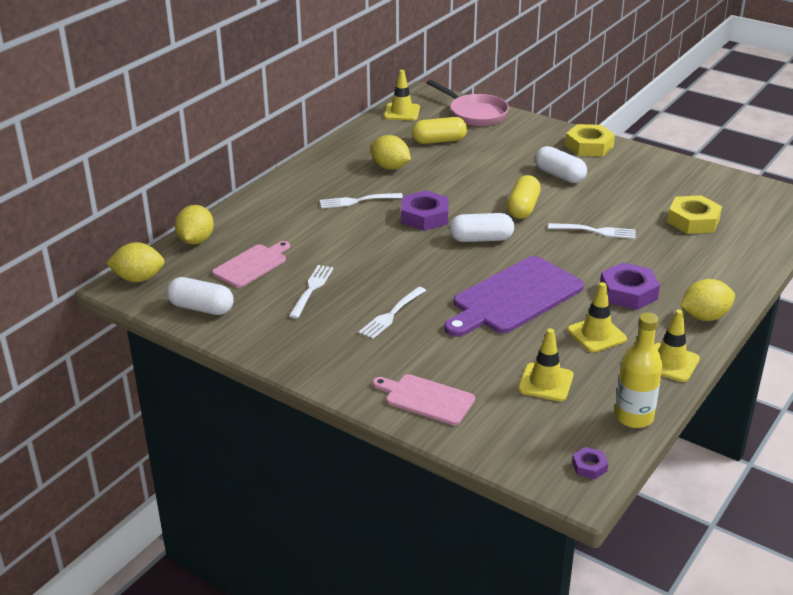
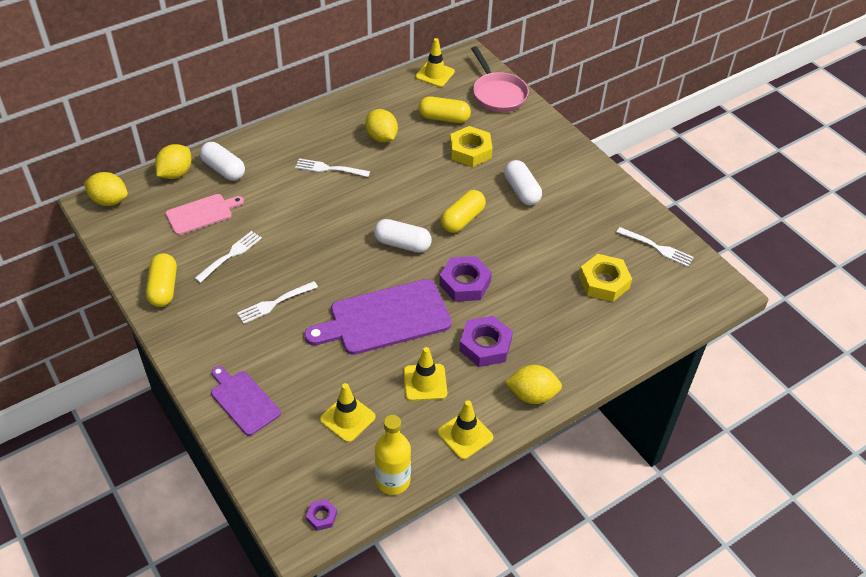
camera: 20 degrees right, 15 degrees up
white capsule [166,277,233,315] -> white capsule moved to [200,142,245,181]
pink cutting board [372,374,475,425] -> purple cutting board [211,366,281,436]
purple nut [401,190,449,231] -> purple nut moved to [439,256,492,302]
white fork [548,223,636,239] -> white fork moved to [616,227,694,267]
yellow nut [565,124,615,156] -> yellow nut moved to [450,126,493,167]
none -> yellow capsule [146,253,177,307]

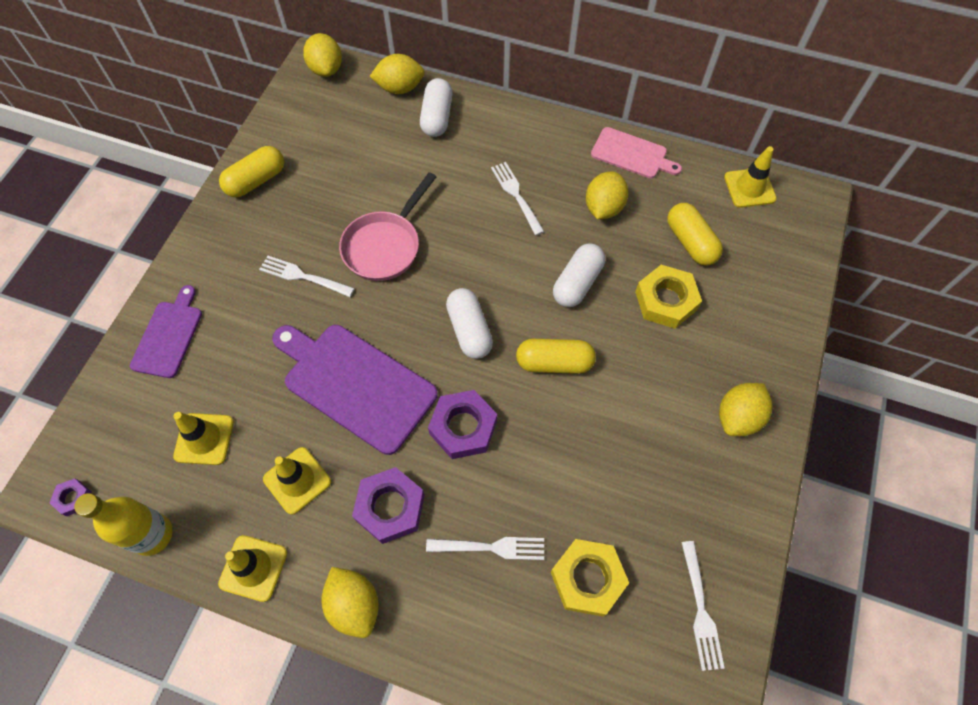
camera: 55 degrees right, 15 degrees up
pink cutting board [166,194,244,235] -> pink cutting board moved to [591,127,682,178]
white fork [195,231,262,283] -> white fork moved to [426,537,544,560]
pink pan [471,46,529,112] -> pink pan moved to [339,172,436,281]
white capsule [504,160,542,205] -> white capsule moved to [553,244,605,307]
none -> yellow lemon [719,383,772,436]

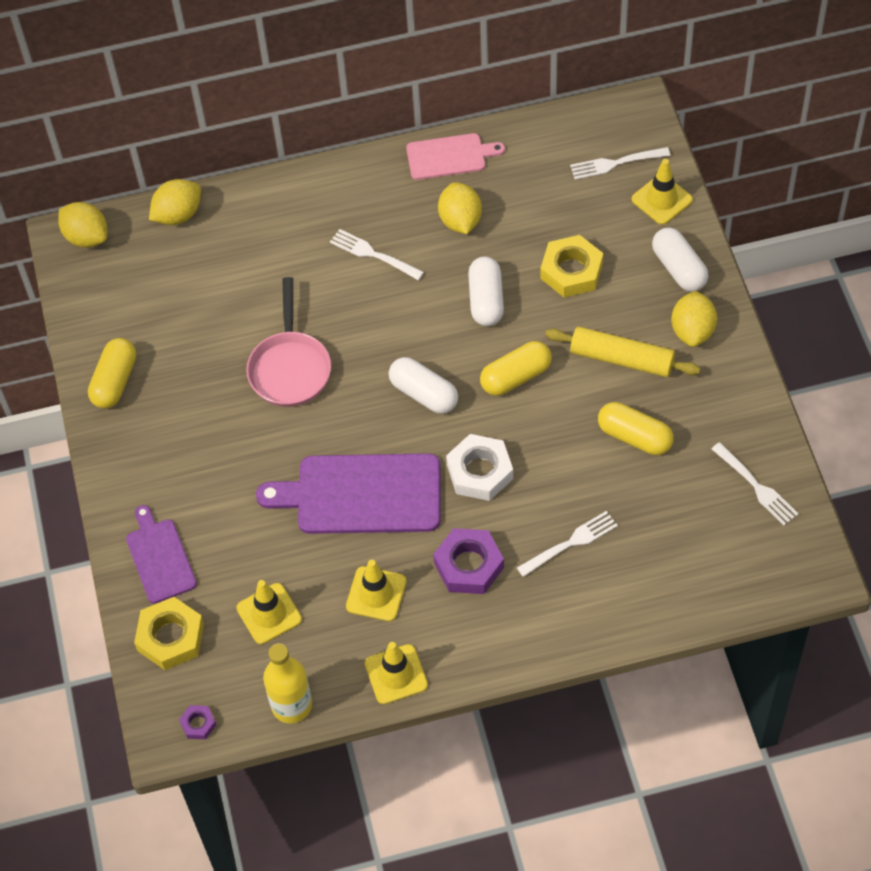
camera: 30 degrees left, 5 degrees down
white fork [259,256,355,297] -> white fork moved to [570,147,670,180]
yellow lemon [322,567,378,638] -> none
white capsule [420,78,452,137] -> white capsule moved to [652,228,709,292]
purple nut [428,390,497,459] -> white nut [446,434,513,501]
yellow nut [551,539,629,616] -> yellow nut moved to [134,597,204,670]
yellow capsule [667,203,723,266] -> yellow capsule moved to [598,402,674,455]
yellow traffic cone [724,146,777,208] -> yellow traffic cone moved to [632,159,693,225]
none -> yellow rolling pin [545,327,701,377]

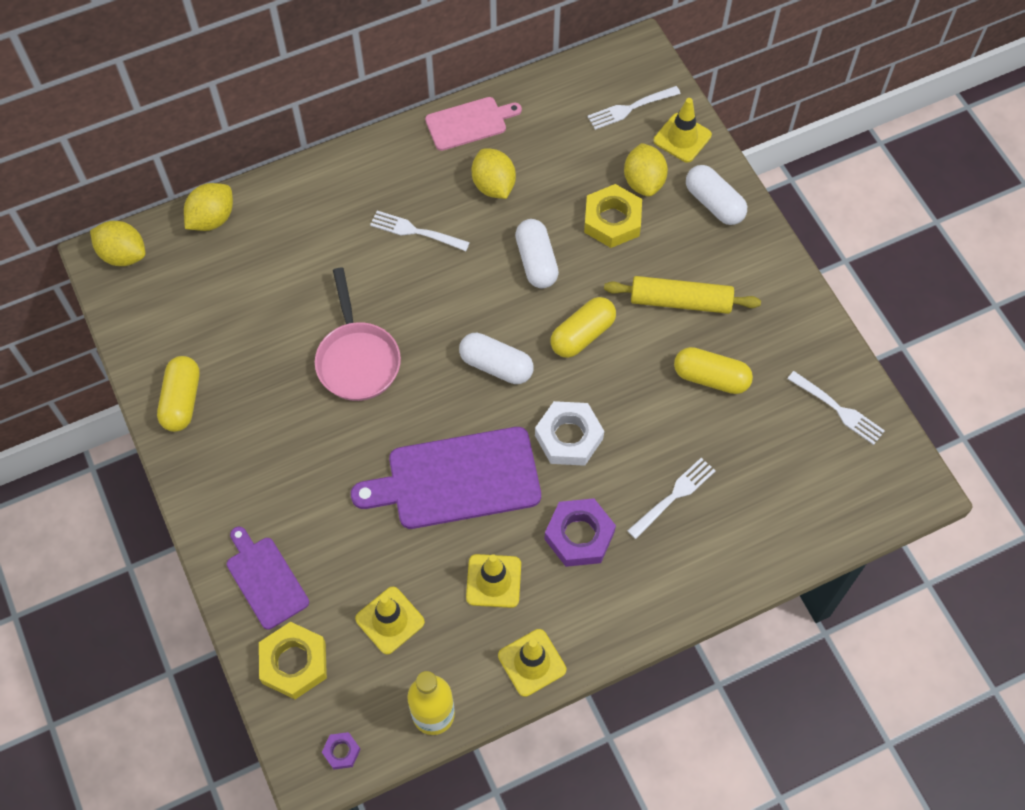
camera: 15 degrees left, 5 degrees up
yellow lemon [671,291,717,347] -> yellow lemon moved to [624,143,668,197]

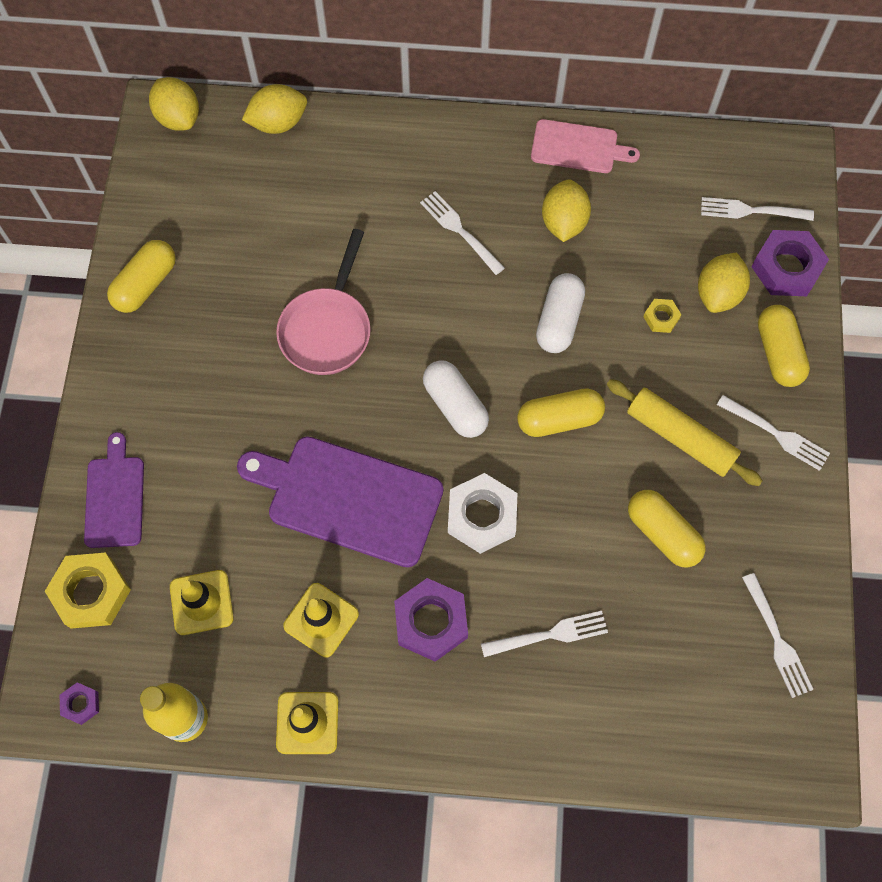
camera: 30 degrees right, 5 degrees up
yellow nut [584,184,642,248] -> yellow nut [643,299,681,333], size x0.50
yellow traffic cone [653,98,712,162] -> purple nut [751,230,829,296]
white capsule [686,165,747,225] -> yellow capsule [758,305,810,387]
none -> white fork [717,395,830,471]

